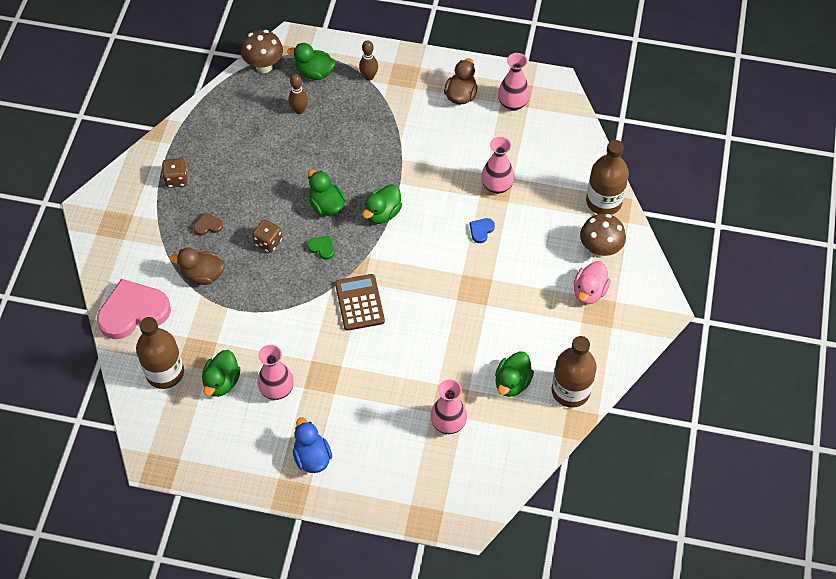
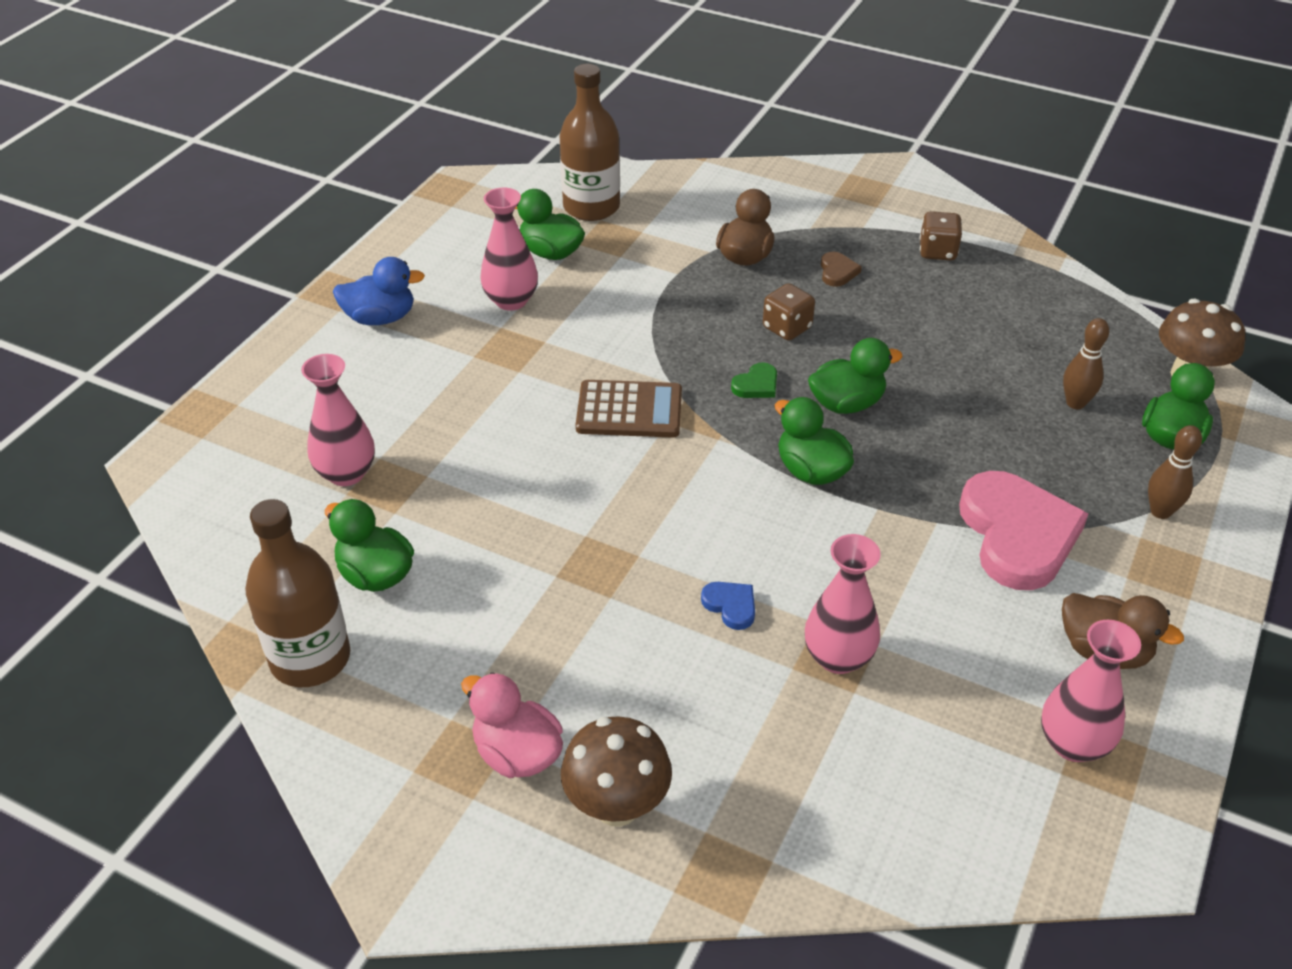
camera: 105 degrees right, 15 degrees down
pink heart [97,279,171,339] -> pink heart moved to [959,471,1089,590]
brown bottle [586,140,629,215] -> none

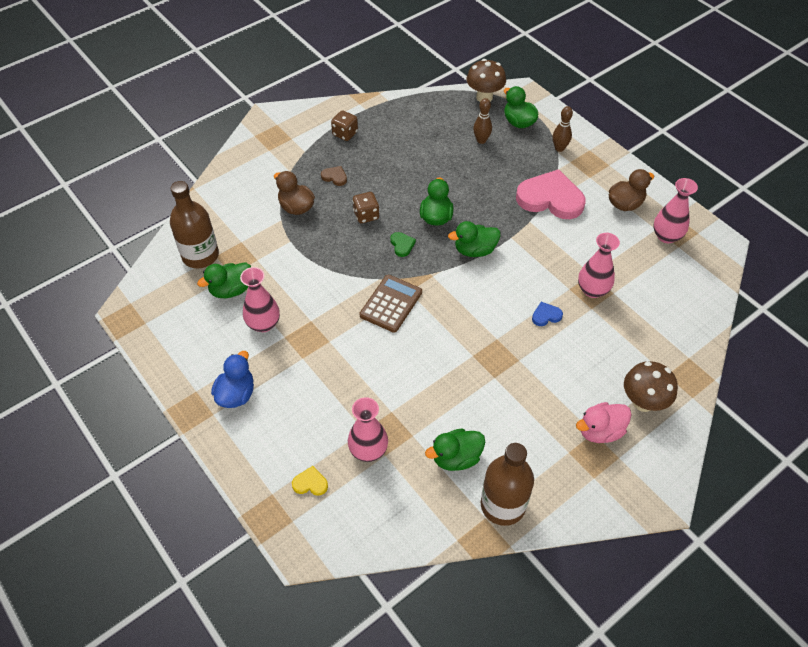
camera: 65 degrees left, 10 degrees up
none -> yellow heart [292,466,328,496]

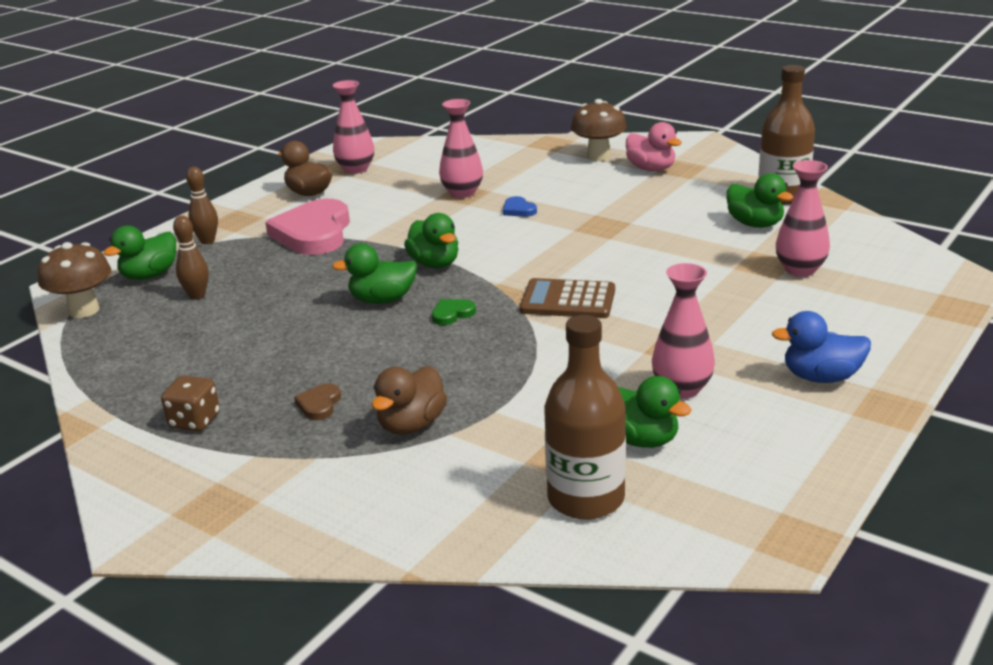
camera: 105 degrees left, 25 degrees down
yellow heart [292,466,328,496] -> none
brown dice [352,192,379,223] -> none

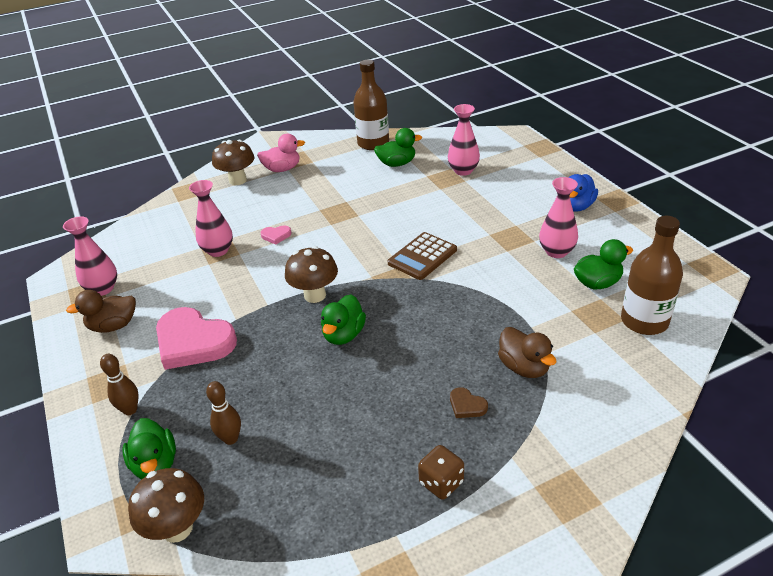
camera: 60 degrees left, 10 degrees up
green duck [404,213,458,268] -> brown mushroom [285,246,338,303]
green heart [432,299,476,325] -> none
blue heart [503,196,537,217] -> pink heart [260,225,292,245]

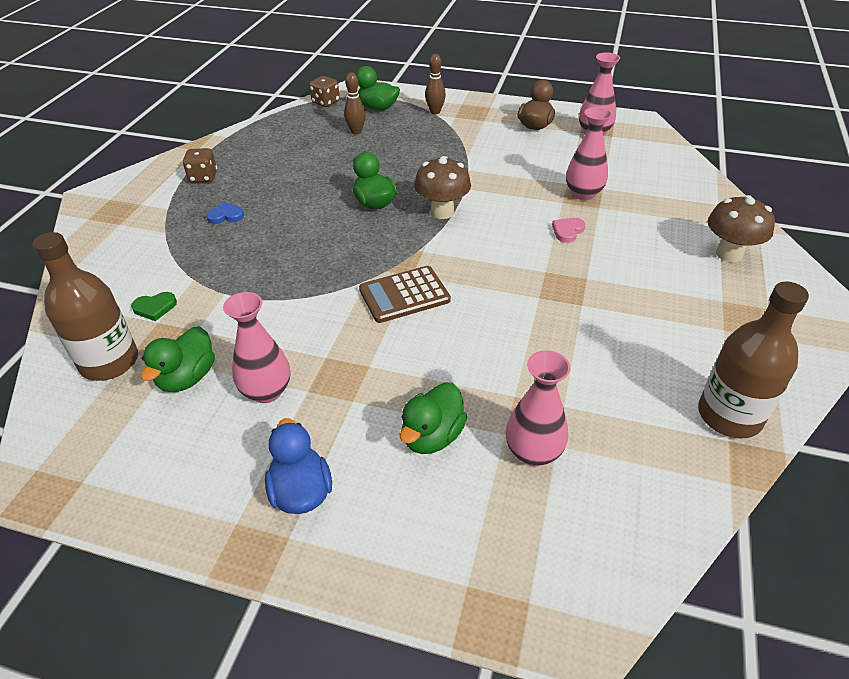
camera: 130 degrees right, 5 degrees up
brown mushroom [128,468,204,543] -> brown dice [309,76,340,107]
pink heart [156,307,237,370] -> none
pink duck [257,134,305,172] -> none
green duck [374,128,422,167] -> green duck moved to [400,382,467,454]
brown calculator [388,232,457,280] -> brown calculator turned 105 degrees counterclockwise [359,266,451,323]
brown heart [450,387,488,418] -> blue heart [206,202,244,224]
brown duck [498,327,556,378] -> none
none -> green heart [131,292,177,321]

